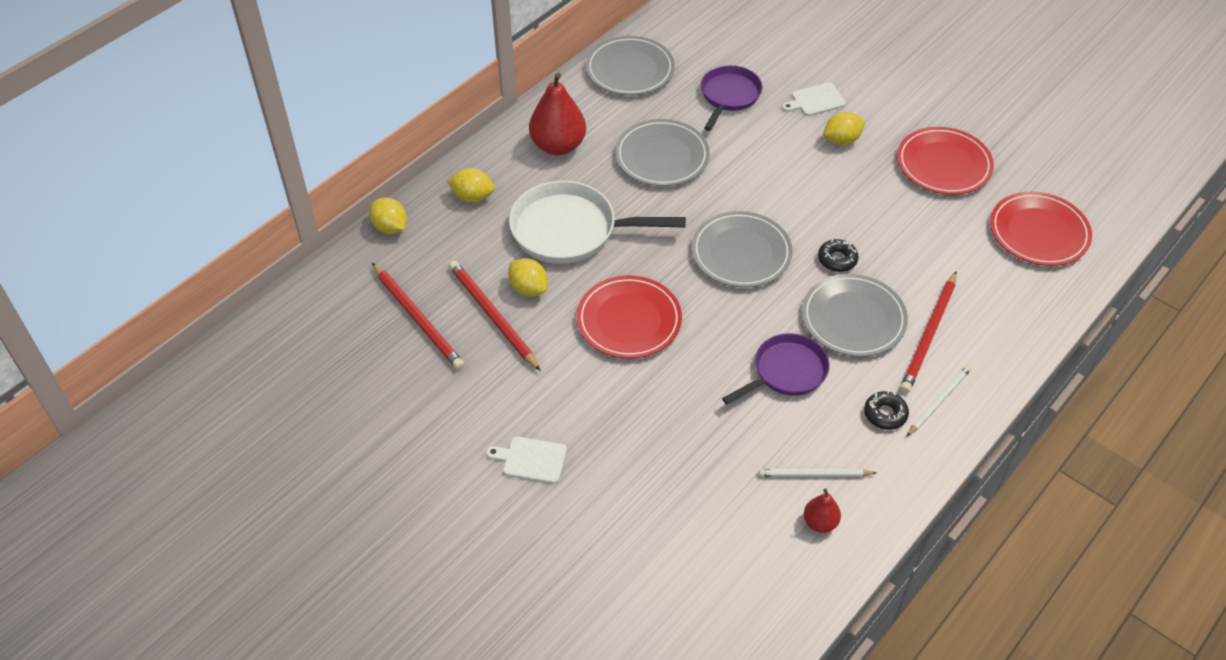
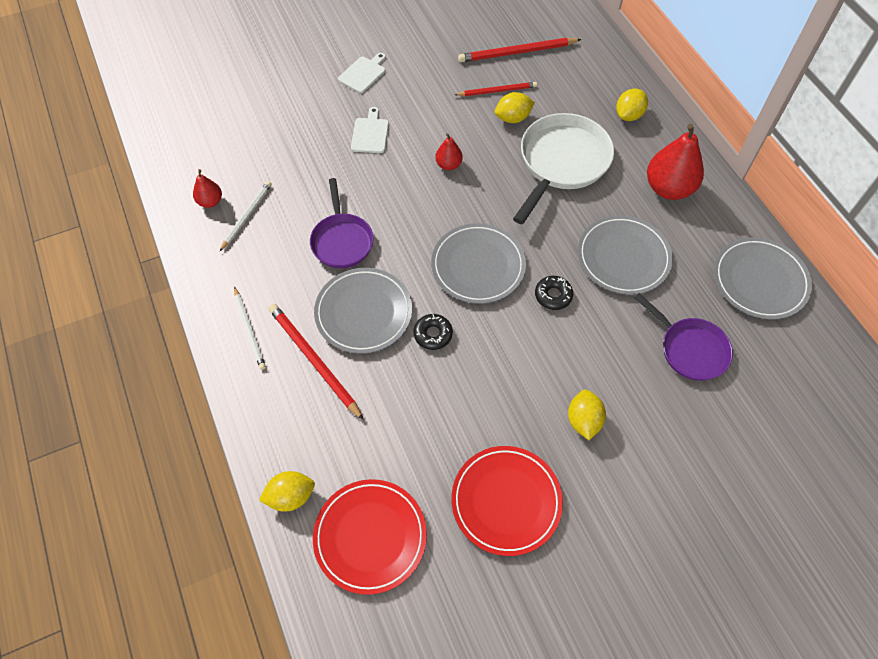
camera: 115 degrees right, 10 degrees up
yellow lemon [369,197,407,234] -> yellow lemon moved to [259,471,315,512]
red pencil [449,260,541,371] -> red pencil [455,82,537,96], size x0.64
red plate [577,276,682,359] -> red pear [435,133,463,170]
white cutting board [782,82,846,116] -> white cutting board moved to [351,107,389,153]
black donut [864,391,909,430] -> black donut moved to [535,276,573,310]

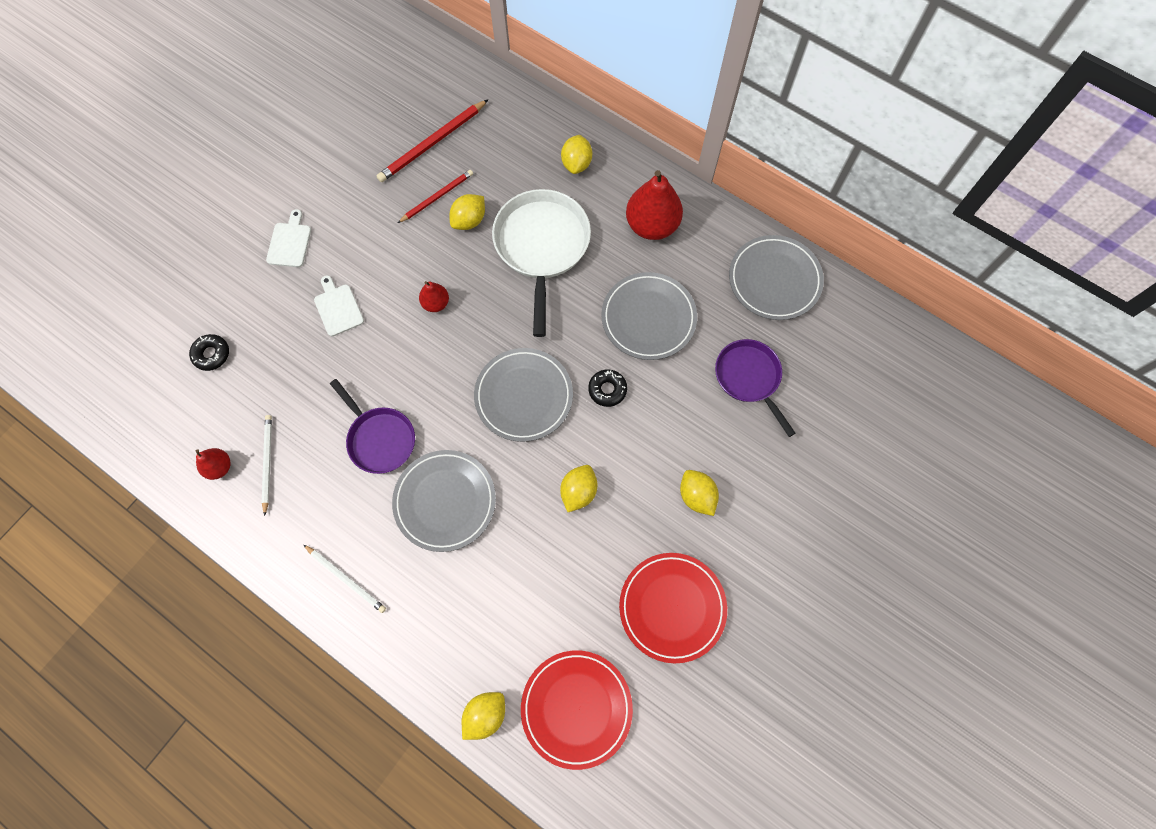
camera: 30 degrees left, 10 degrees up
red pencil [269,304,364,420] -> none
black donut [413,314,453,350] -> black donut moved to [189,334,229,371]
purple pan [634,293,733,381] -> purple pan turned 135 degrees counterclockwise [715,339,796,437]
none -> yellow lemon [560,465,597,512]

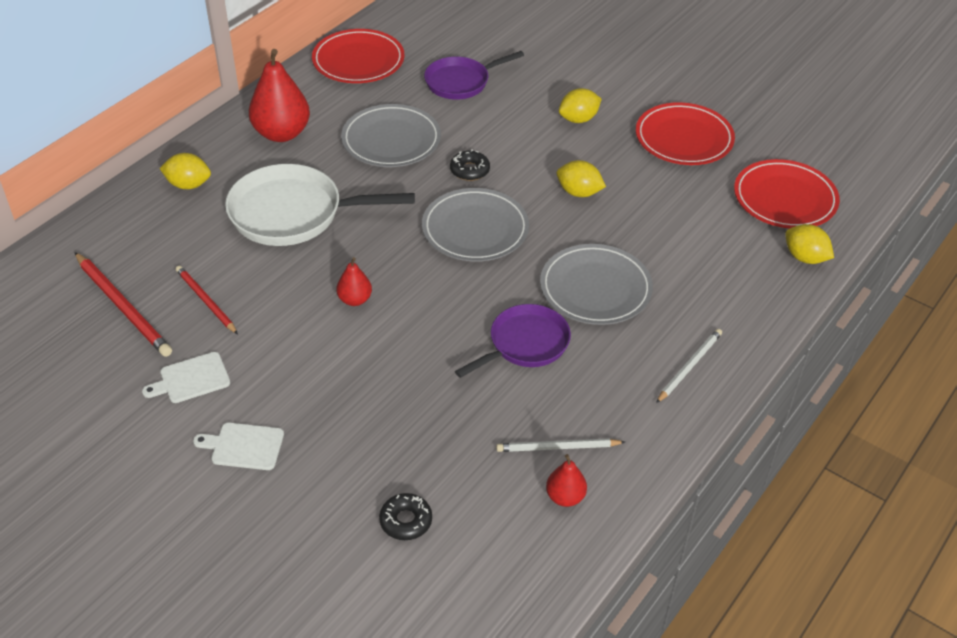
camera: 90 degrees left, 25 degrees down
white cutting board [314,276,364,336] -> white cutting board moved to [142,352,230,403]
yellow lemon [449,194,485,230] -> none
grey plate [729,235,824,320] -> red plate [312,29,404,83]

